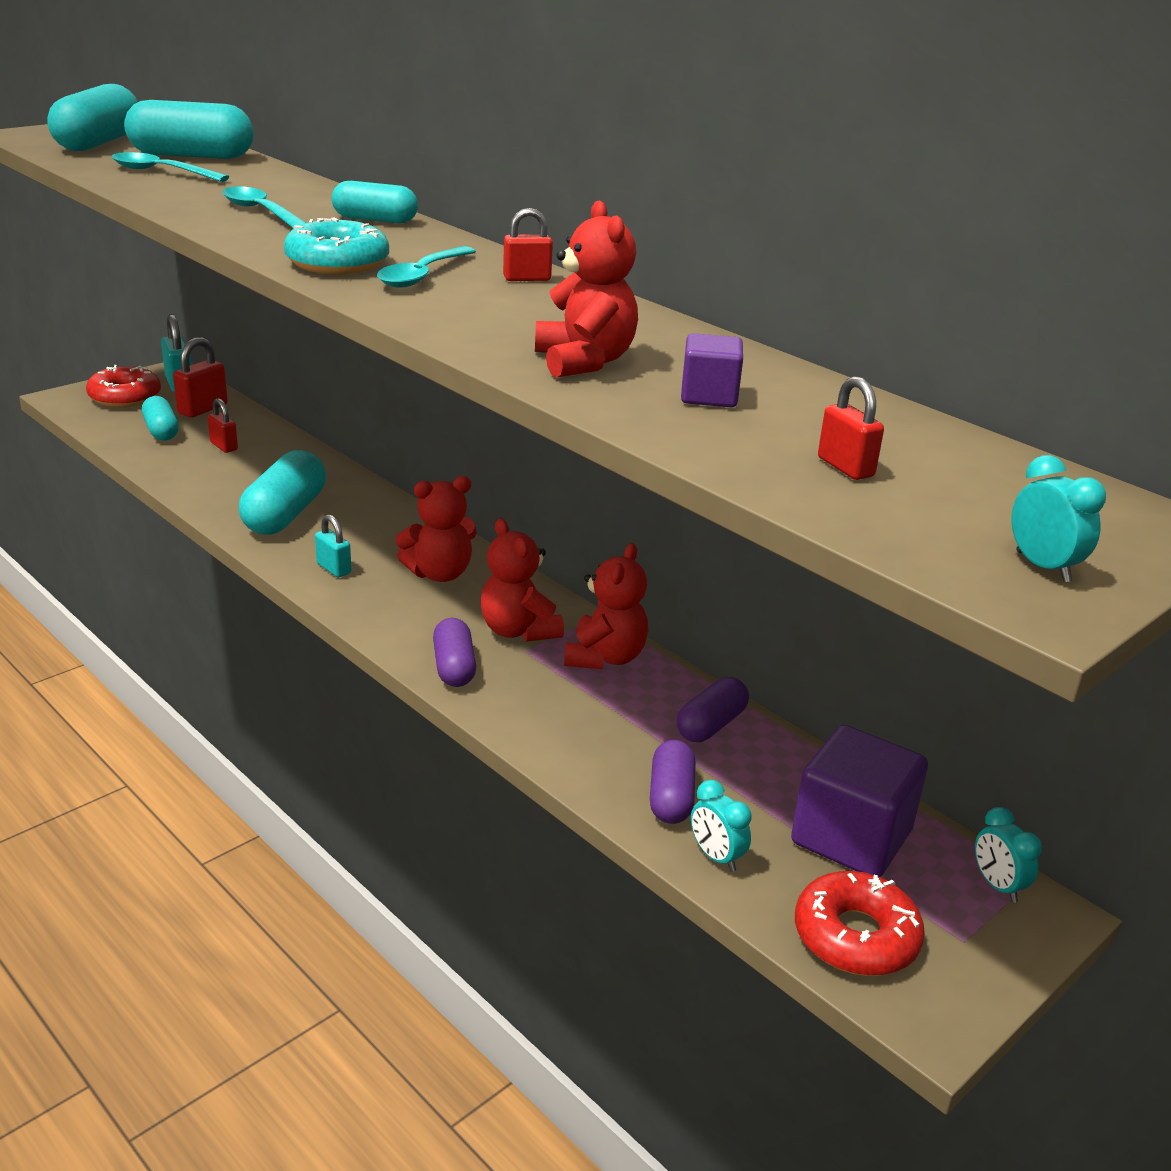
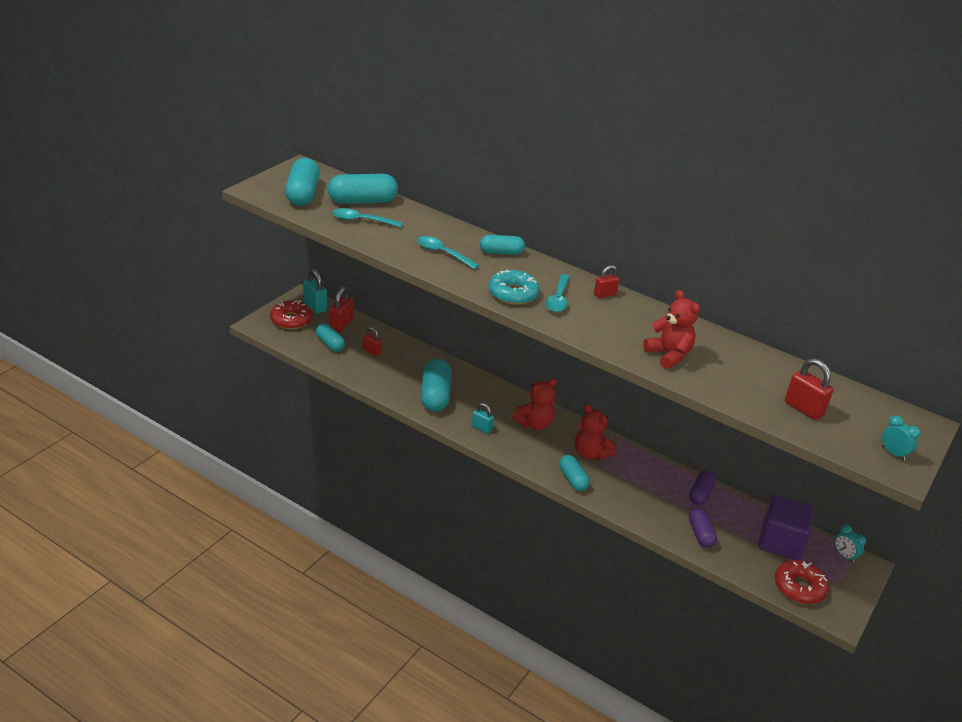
camera: 15 degrees left, 5 degrees up
purple capsule [433,618,476,687] -> turquoise capsule [559,455,590,491]
red teddy bear [564,543,648,669] -> none
purple cube [681,333,743,407] -> none
turquoise clock [691,780,752,872] -> none
red padlock [818,376,884,480] -> red padlock [785,359,834,420], size x1.55

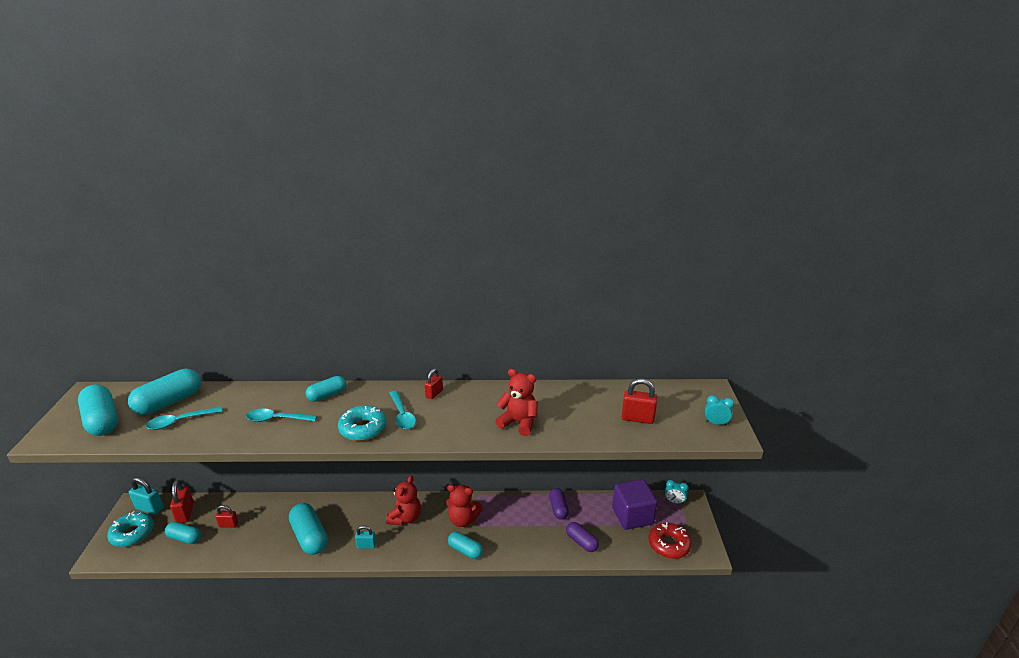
camera: 30 degrees left, 5 degrees down
red donut [270,300,312,329] -> turquoise donut [107,511,154,547]

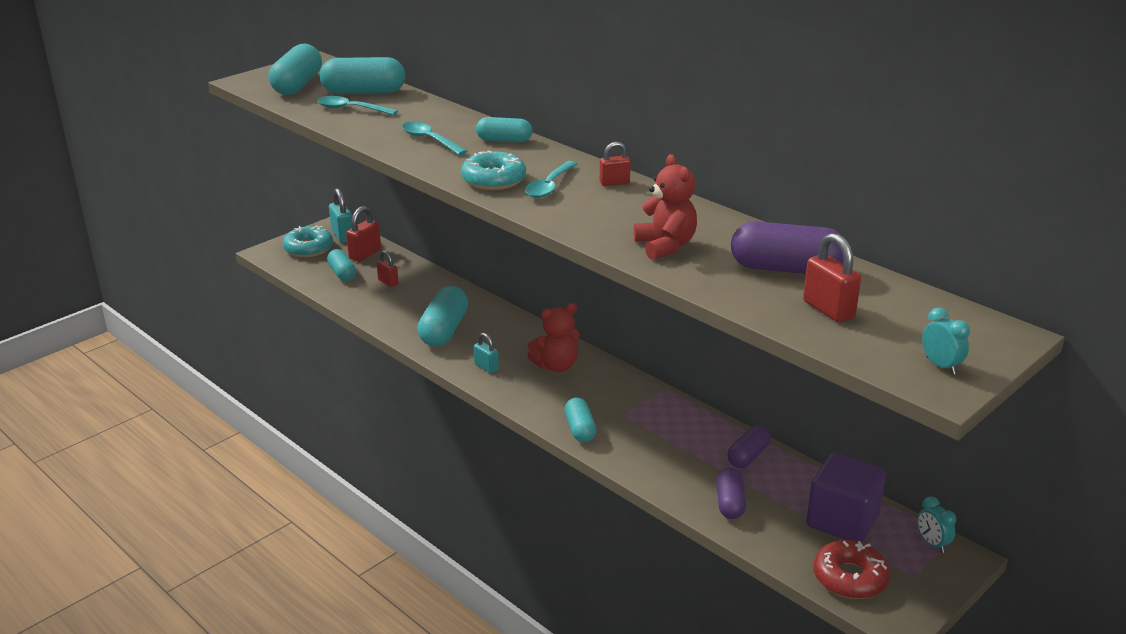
camera: 45 degrees right, 0 degrees up
red teddy bear [446,485,482,527] -> none
none -> purple capsule [731,221,844,274]

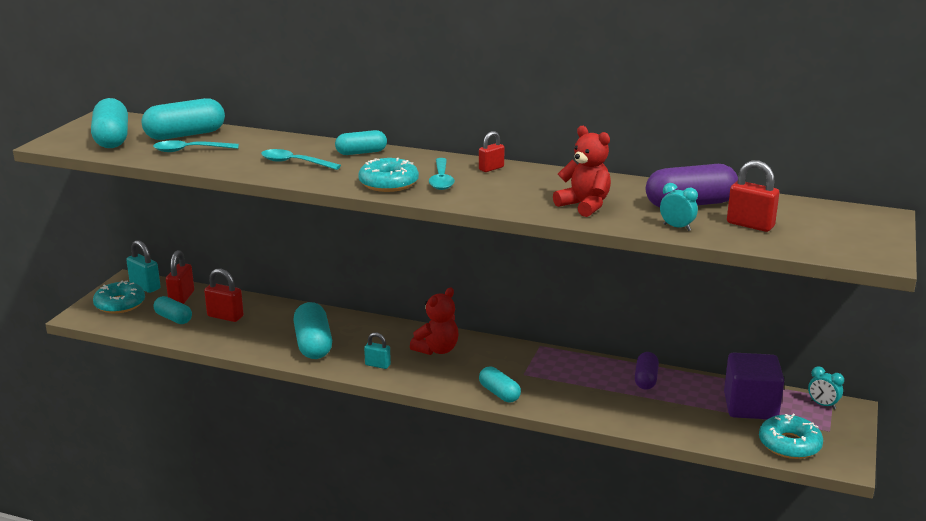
camera: 25 degrees left, 5 degrees down
red padlock [377,251,399,287] -> red padlock [204,268,244,322], size x1.55
purple capsule [716,468,746,519] -> none
red donut [813,540,891,599] -> turquoise donut [759,414,823,459]
turquoise clock [922,308,970,375] -> turquoise clock moved to [660,183,698,231]

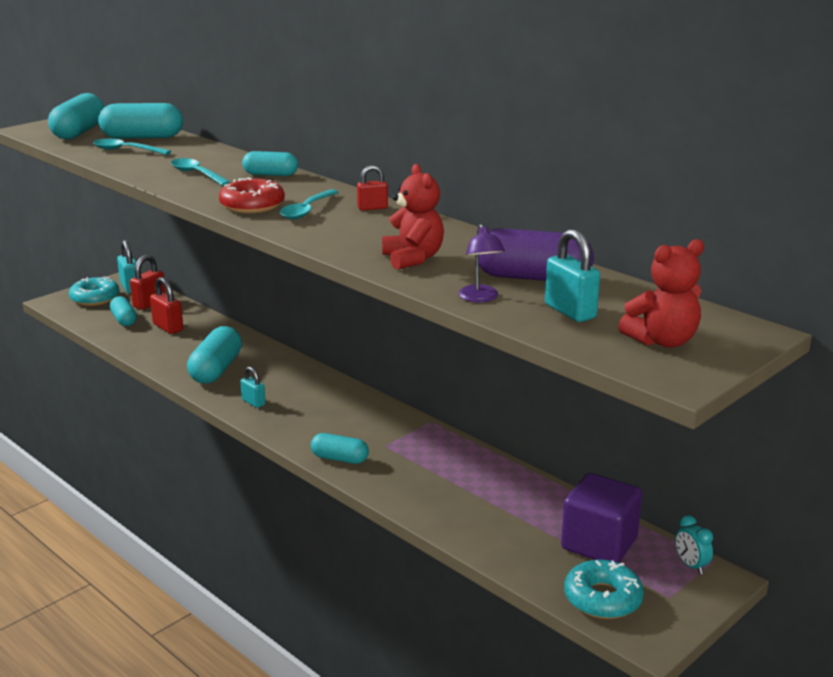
camera: 25 degrees right, 0 degrees up
turquoise donut [358,158,419,192] -> red donut [219,177,285,213]
red teddy bear [410,287,458,355] -> red teddy bear moved to [618,239,704,348]
turquoise capsule [479,366,521,402] -> turquoise capsule turned 60 degrees counterclockwise [311,433,369,464]
purple capsule [635,352,659,390] -> none
turquoise clock [660,183,698,231] -> purple lamp [458,224,505,302]
red padlock [727,160,779,232] -> turquoise padlock [545,229,600,322]

